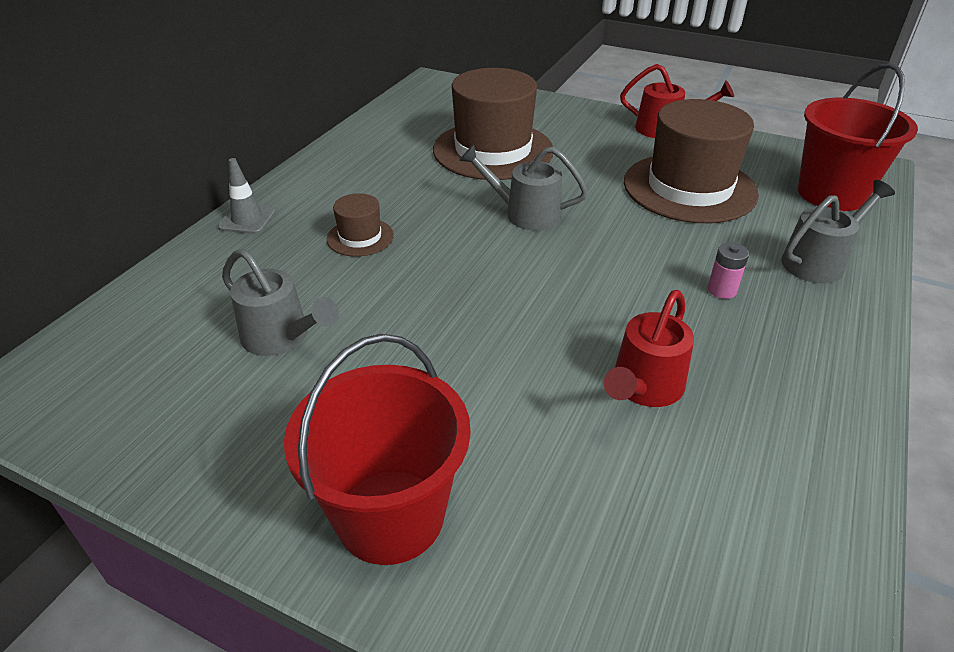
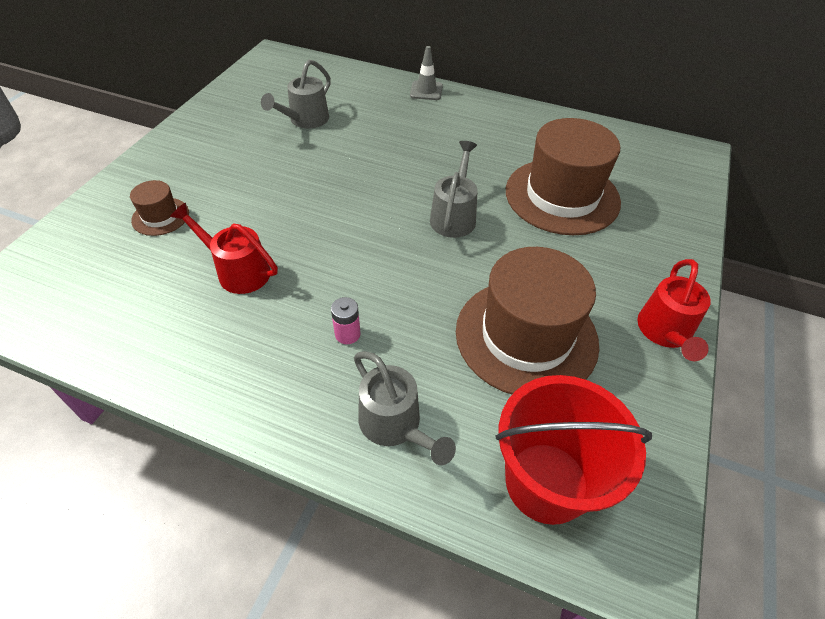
camera: 85 degrees right, 10 degrees up
red bucket [284,334,471,565] -> none
brown hat [327,193,394,257] -> brown hat moved to [130,180,189,236]

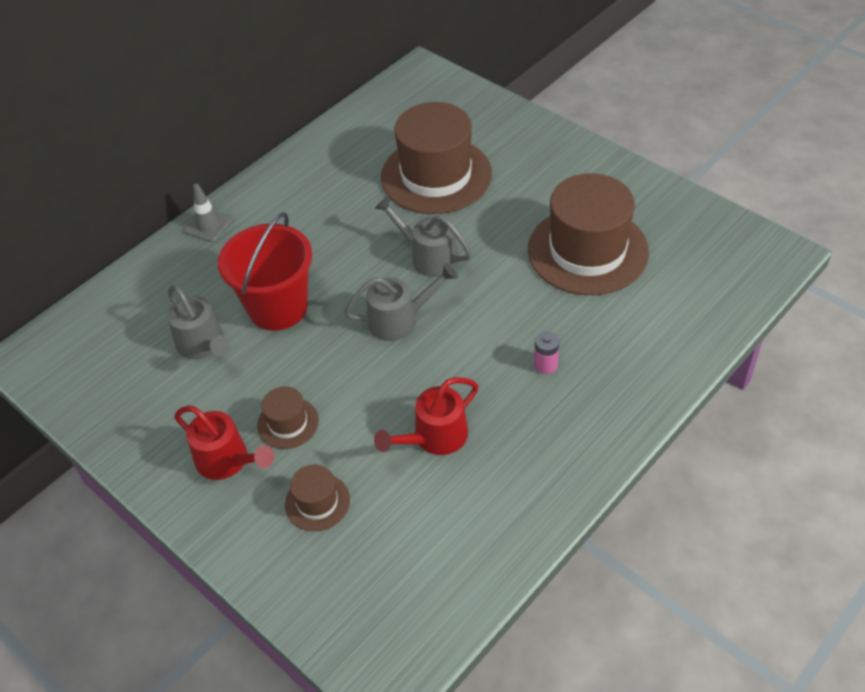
camera: 65 degrees left, 0 degrees up
grey watering can [354,351,456,465] -> grey watering can moved to [344,263,458,341]
red bucket [496,375,652,525] -> red bucket moved to [218,212,312,331]
red watering can [637,259,711,361] -> red watering can moved to [174,406,274,480]
none -> brown hat [257,386,319,449]

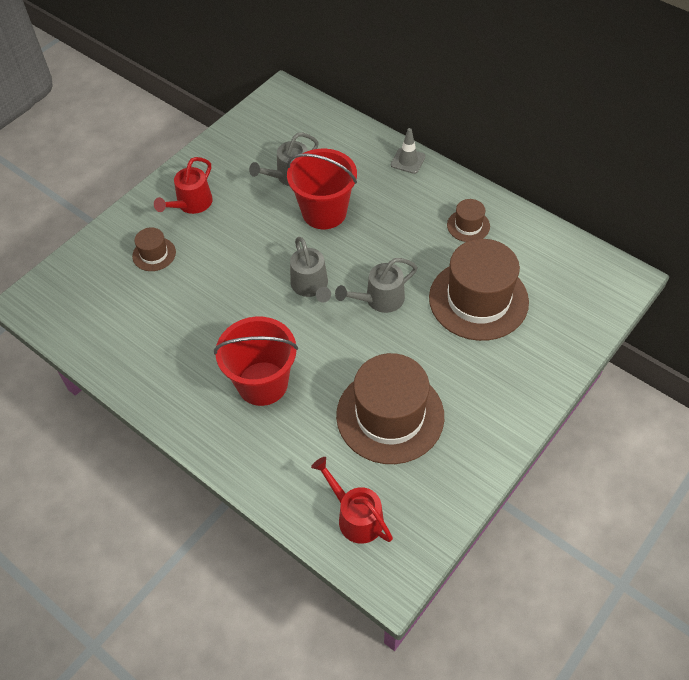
camera: 85 degrees right, 5 degrees up
brown hat [257,386,319,449] -> brown hat moved to [447,199,490,242]
red watering can [374,377,479,455] -> red watering can moved to [311,457,393,544]
grey watering can [375,196,472,277] -> grey watering can turned 150 degrees counterclockwise [335,258,417,313]
pink battery [534,331,559,374] -> red bucket [214,317,298,406]

